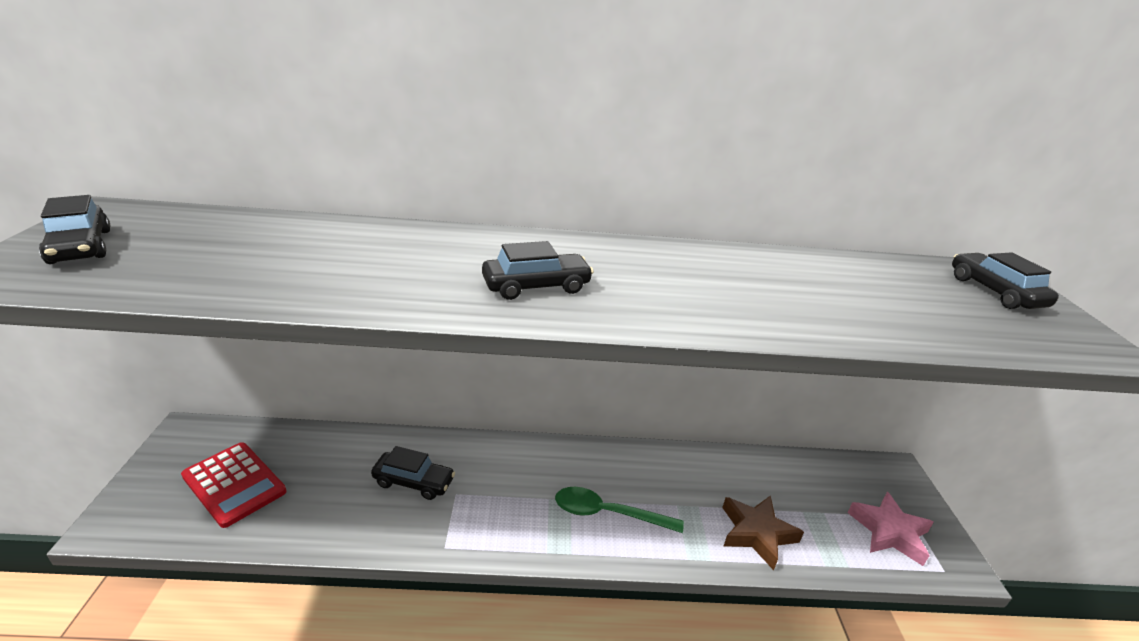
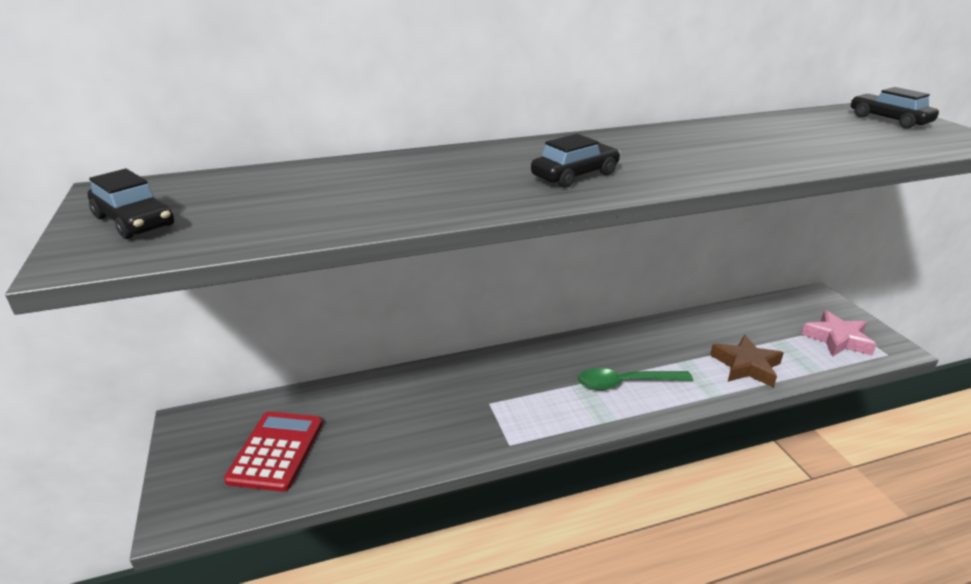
camera: 15 degrees left, 0 degrees up
red calculator [181,442,286,528] -> red calculator turned 105 degrees counterclockwise [224,412,323,492]
black car [371,446,455,500] -> none

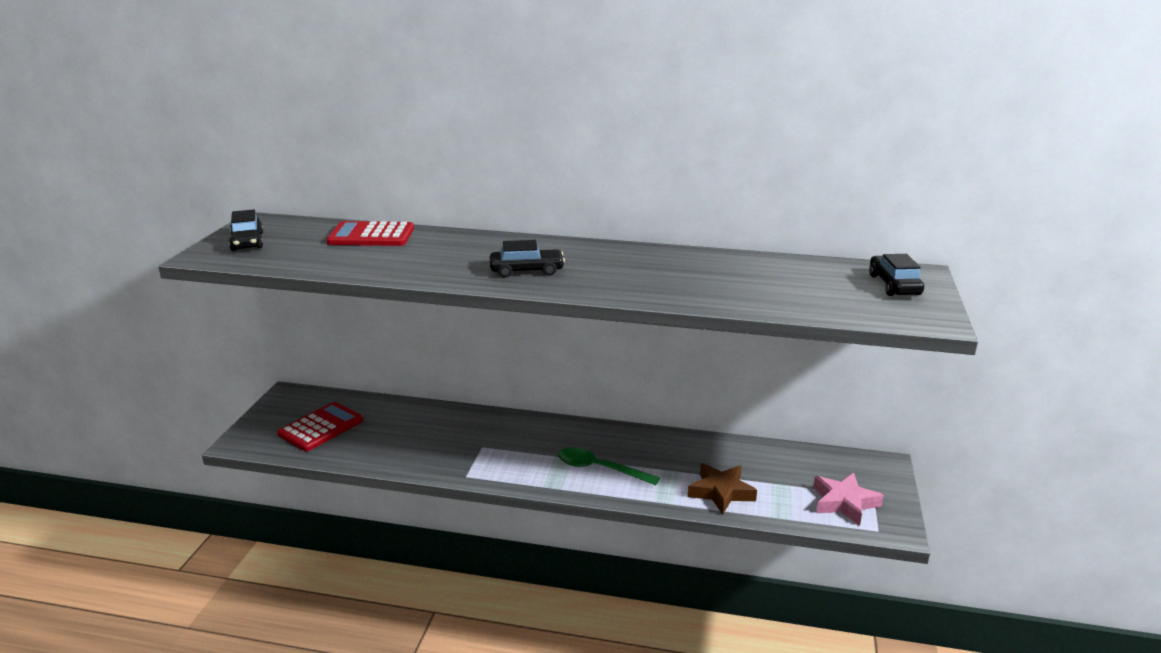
camera: 30 degrees right, 5 degrees down
none -> red calculator [326,221,414,246]

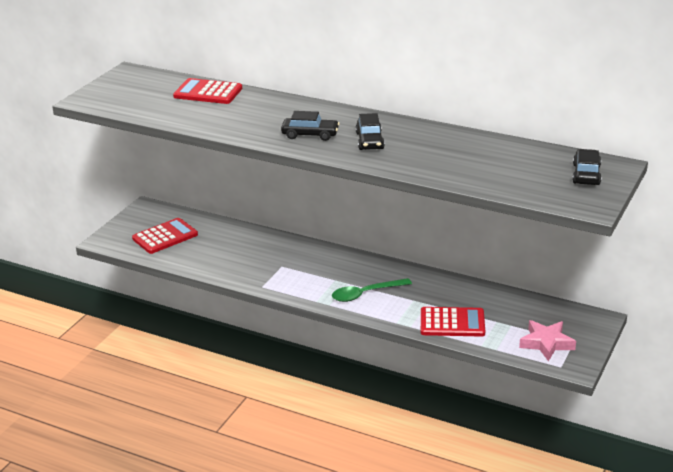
camera: 15 degrees right, 5 degrees up
black car [229,209,263,251] -> black car moved to [355,113,385,150]
green spoon [558,447,660,485] -> green spoon turned 60 degrees counterclockwise [332,278,412,302]
brown star [688,463,757,515] -> red calculator [421,307,485,337]

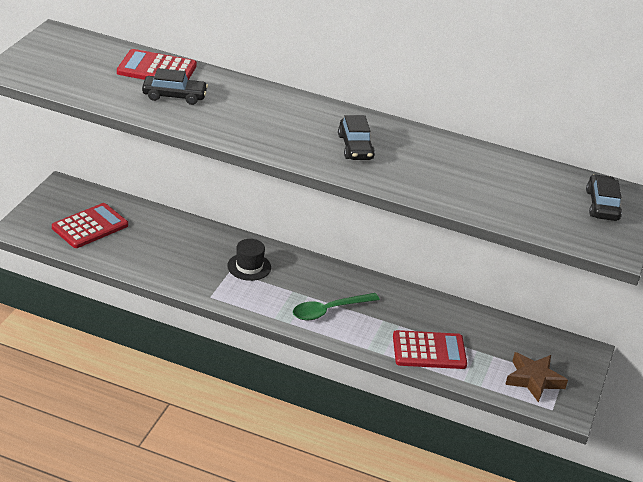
camera: 10 degrees left, 5 degrees up
black car [281,111,339,141] -> black car moved to [142,68,208,105]
pink star [519,320,576,361] -> brown star [505,352,568,402]
none -> black hat [227,239,271,281]

